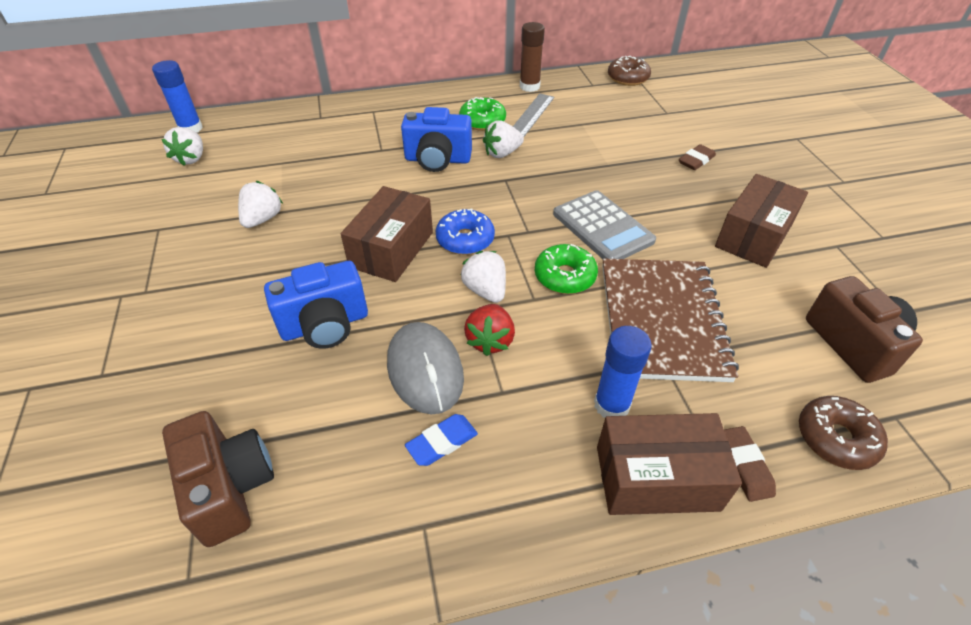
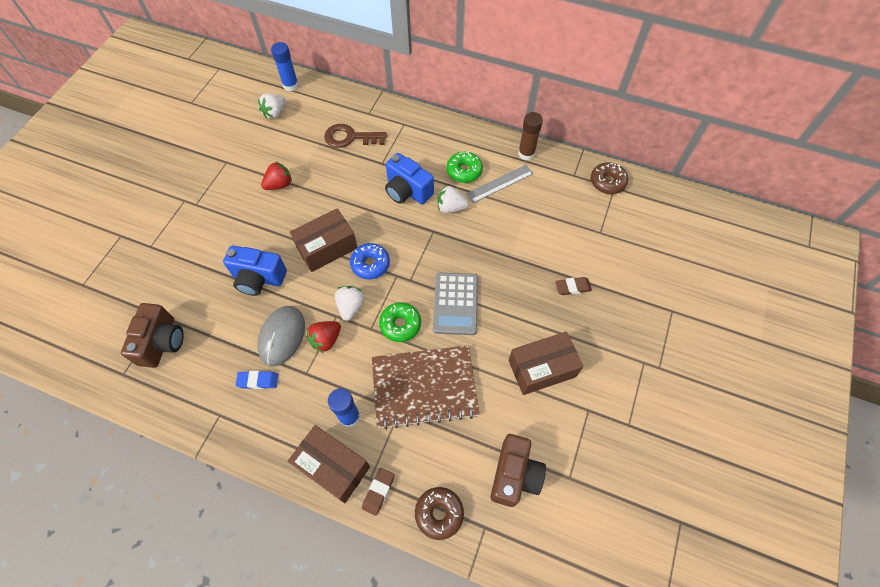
camera: 35 degrees right, 15 degrees up
white strawberry [238,181,283,228] -> red strawberry [261,162,292,190]
brown notebook [602,258,739,382] -> brown notebook turned 45 degrees clockwise [372,346,480,430]
none -> brown key [324,124,387,148]

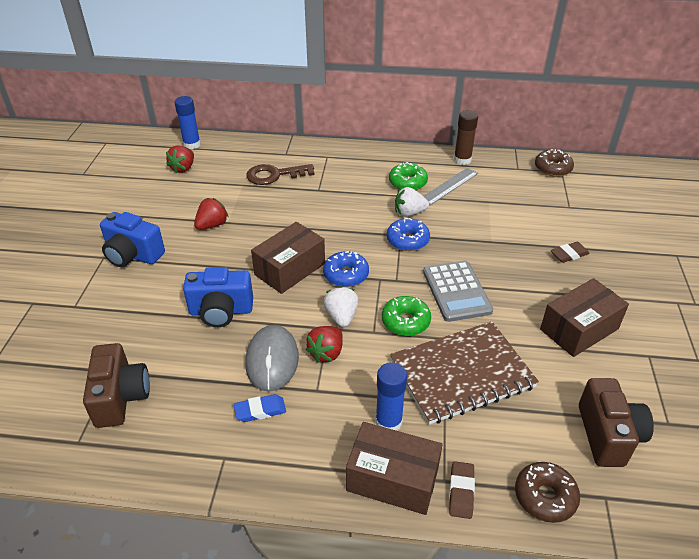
camera: 15 degrees left, 20 degrees down
white strawberry [258,94,286,119] -> red strawberry [166,146,194,173]
blue camera [385,153,434,204] -> blue camera moved to [100,212,165,267]
none -> blue donut [387,218,430,251]

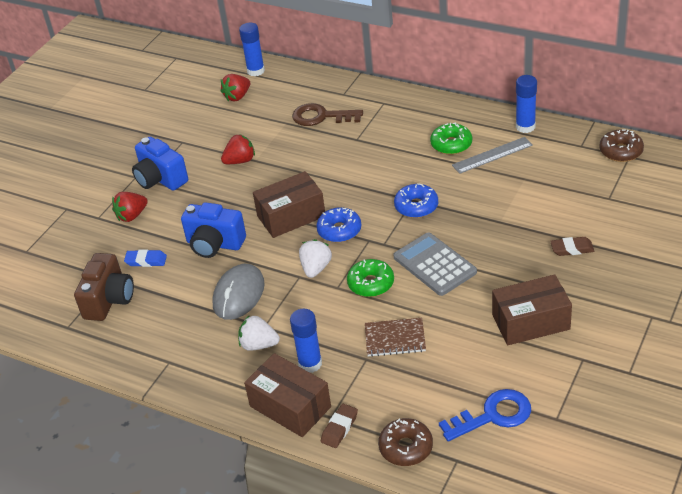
camera: 25 degrees right, 0 degrees up
blue eraser [234,394,286,422] -> blue eraser moved to [124,249,167,267]
red strawberry [305,326,343,362] -> red strawberry moved to [112,192,148,222]
brown notebook [390,322,539,425] -> brown notebook [365,318,426,357], size x0.52
white strawberry [395,187,429,217] -> white strawberry moved to [238,315,280,351]
grey calculator [423,260,493,322] -> grey calculator turned 135 degrees clockwise [393,233,477,296]
brown glue stick [454,110,478,165] -> blue glue stick [516,75,537,133]
brown camera [579,378,654,467] -> blue key [439,389,531,441]

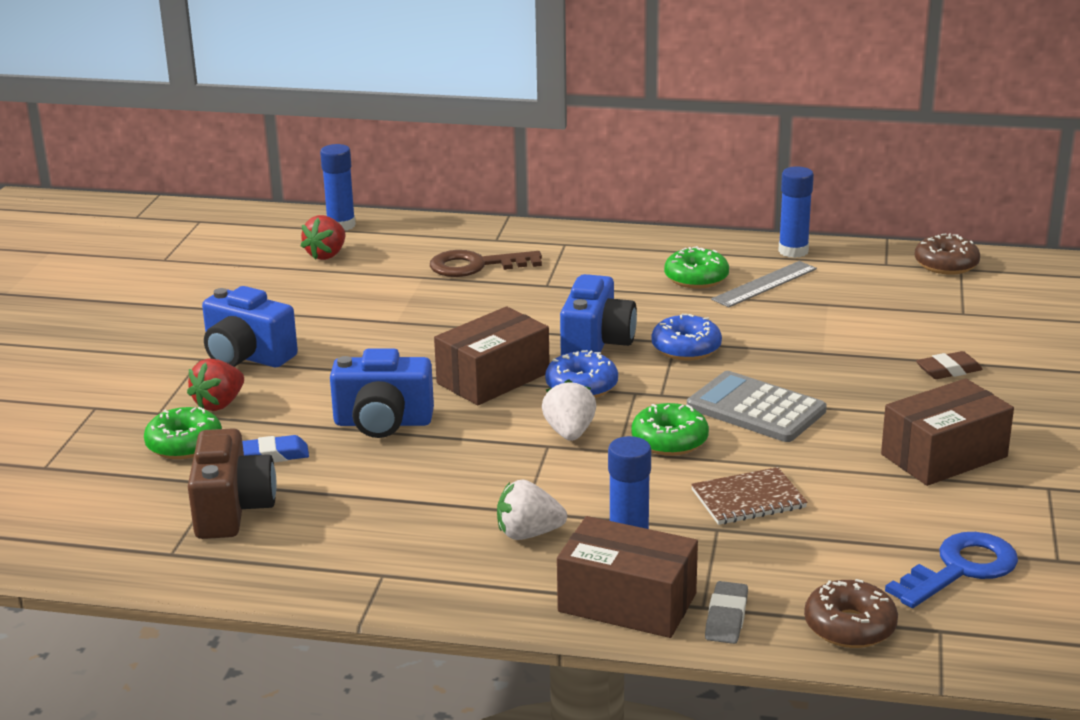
camera: 20 degrees left, 15 degrees down
grey mouse [212,264,265,320] -> none
red strawberry [221,134,255,164] -> none
brown eraser [321,404,358,448] -> grey eraser [705,581,748,644]
none -> green donut [144,407,222,459]
none -> blue camera [560,274,637,355]

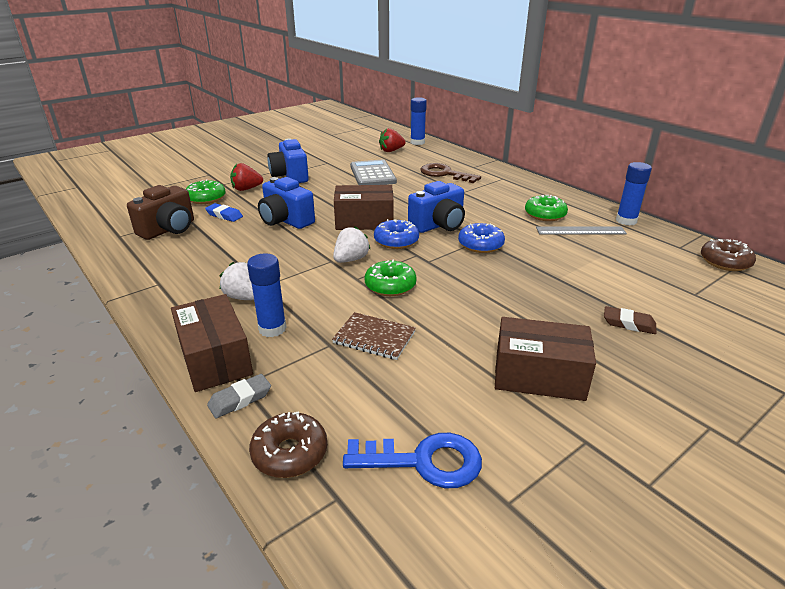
camera: 40 degrees right, 5 degrees up
grey calculator [687,371,827,442] -> grey calculator moved to [350,160,397,185]

